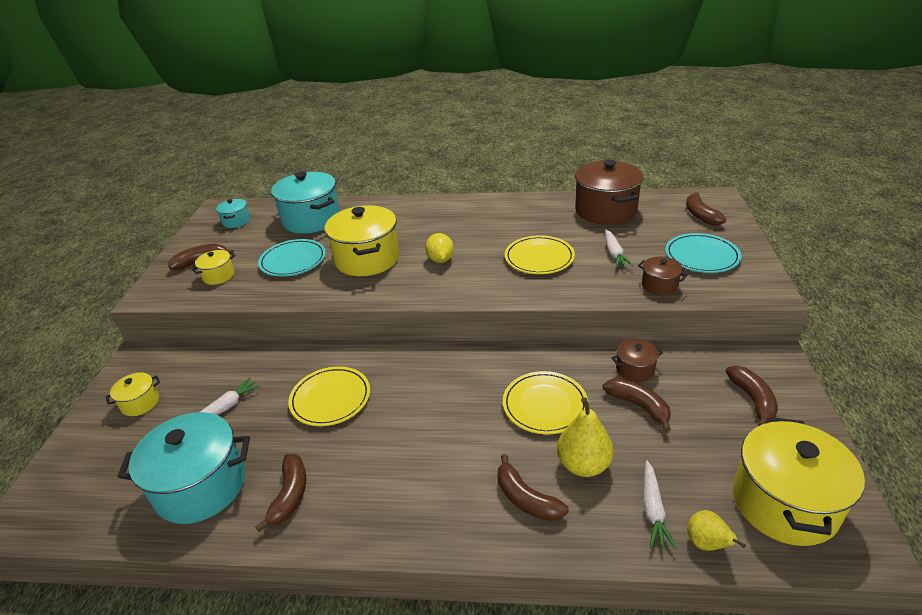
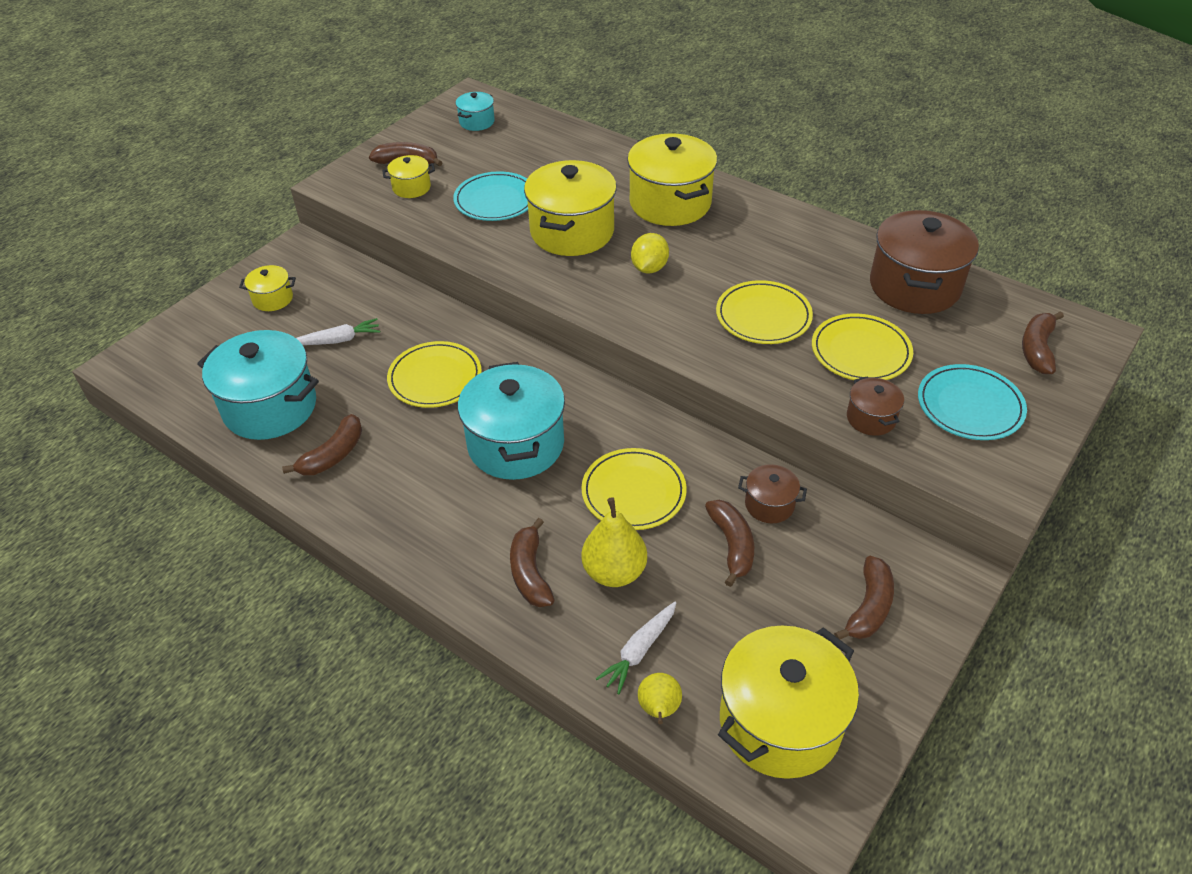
camera: 30 degrees right, 10 degrees up
turquoise pot [271,171,340,234] -> turquoise pot moved to [458,362,565,480]
white carrot [605,229,634,268] -> yellow plate [812,313,913,380]
none -> yellow pot [627,133,717,226]

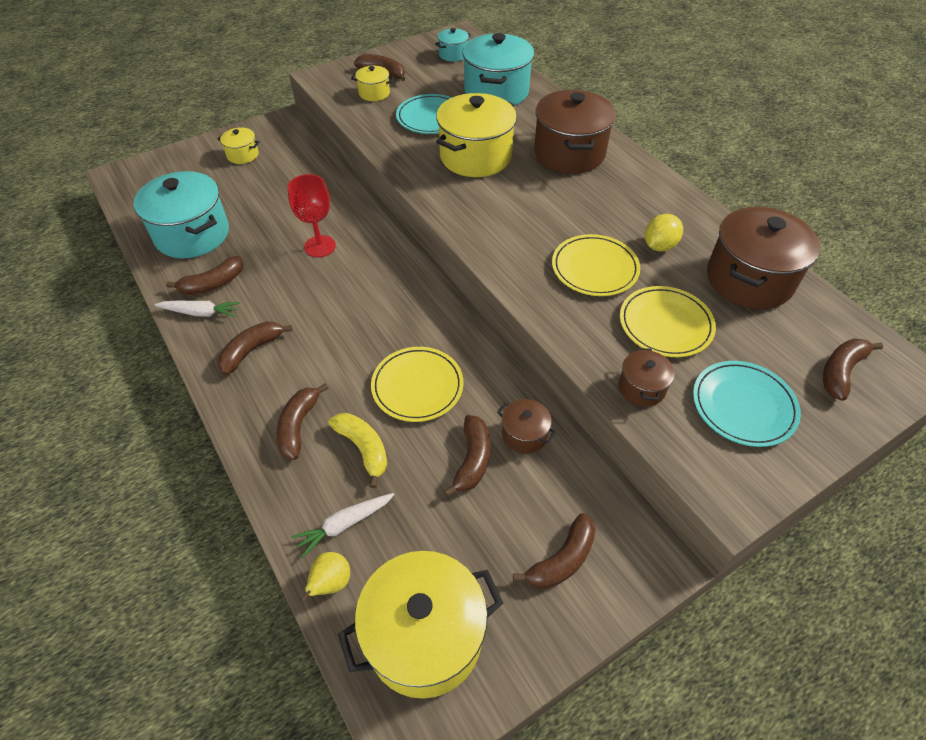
camera: 20 degrees right, 5 degrees up
white carrot [296,318,380,345] -> white carrot moved to [154,300,240,317]
yellow plate [387,341,482,408] -> red goblet [288,174,336,257]
turquoise pot [458,362,565,480] -> turquoise pot moved to [462,33,534,105]
yellow pear [581,497,647,587] -> yellow banana [329,413,387,488]
yellow pot [627,133,717,226] -> brown pot [534,90,616,173]
yellow lemon [631,233,669,274] -> yellow lemon moved to [645,214,683,252]
none -> brown banana [217,321,292,375]

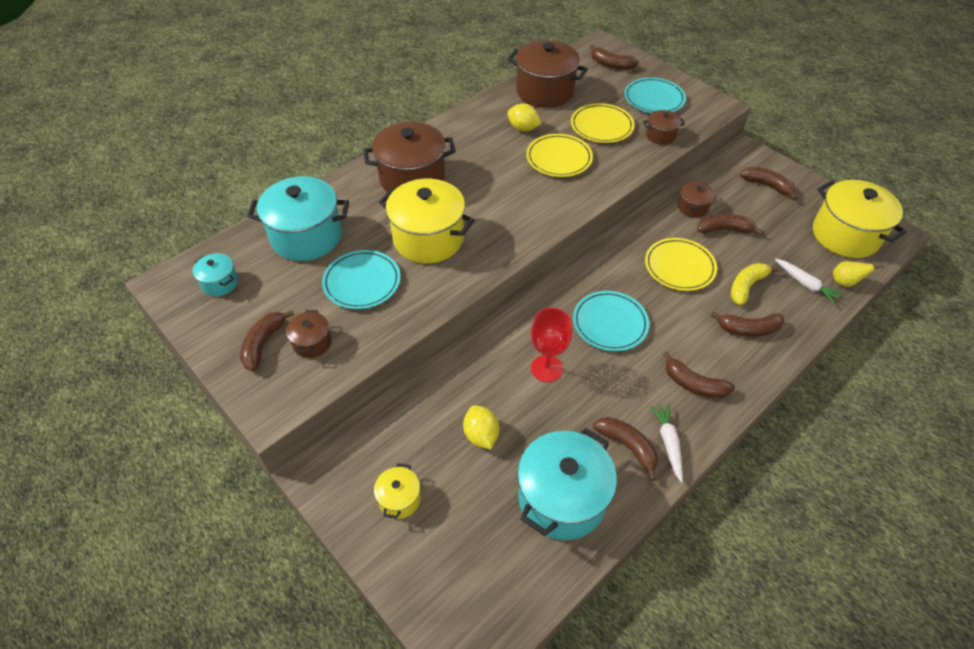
camera: 100 degrees left, 0 degrees up
yellow pot [351,66,394,101] -> brown pot [286,310,332,358]
none -> yellow lemon [463,405,499,449]
none -> turquoise plate [573,291,649,351]

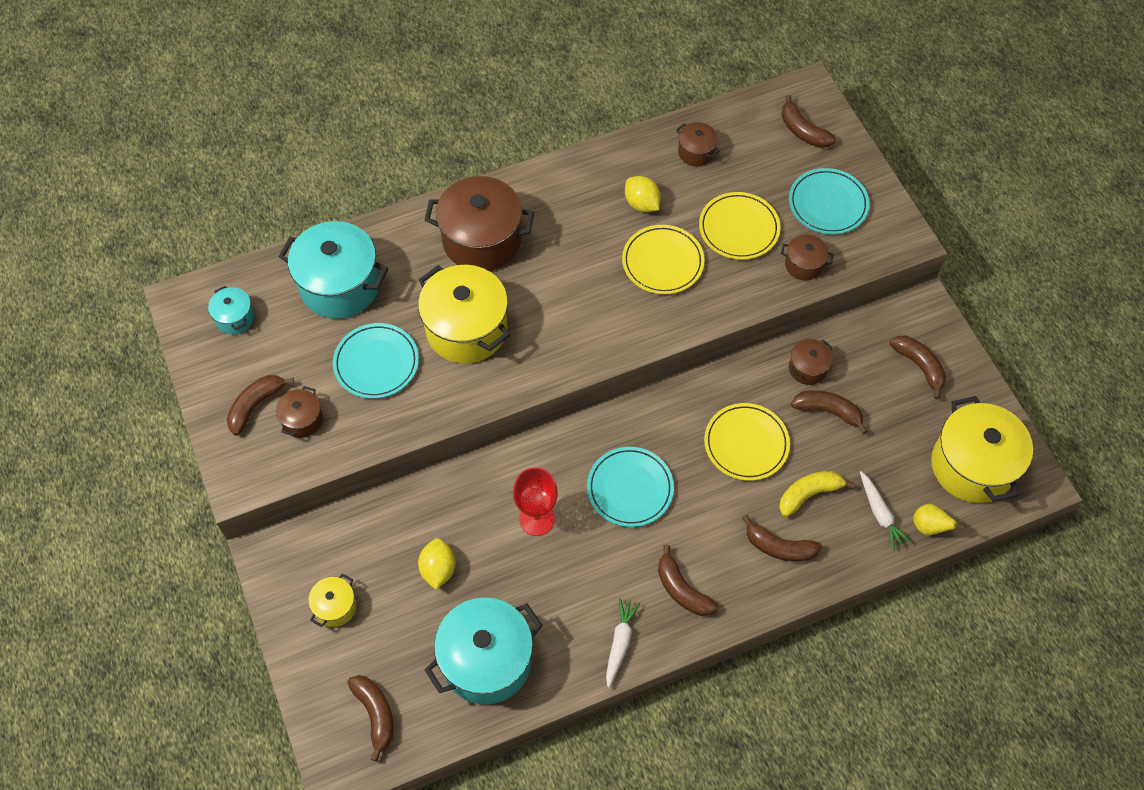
camera: 20 degrees right, 10 degrees up
brown pot [507,40,588,108] -> brown pot [676,122,720,166], size x0.48
brown banana [593,417,658,481] -> brown banana moved to [347,675,394,762]

